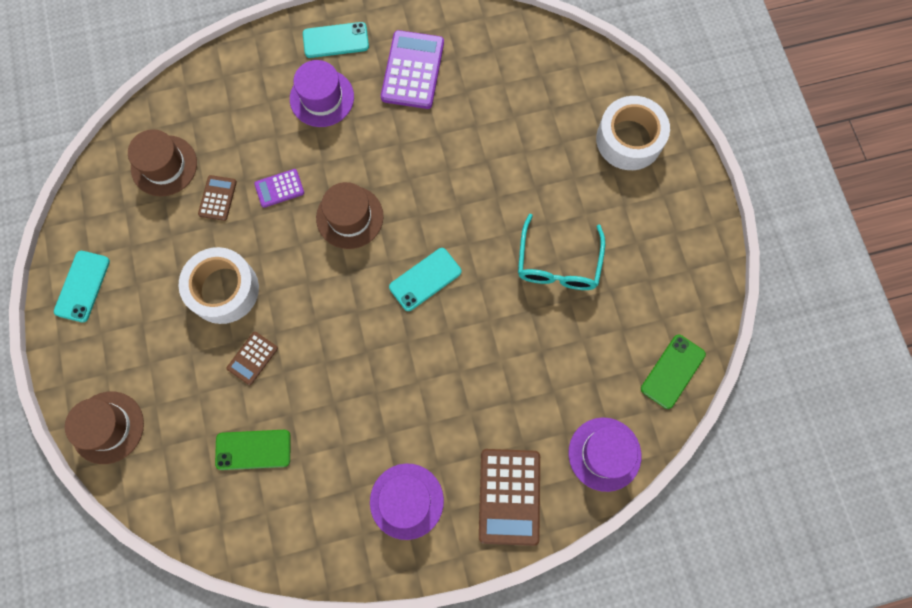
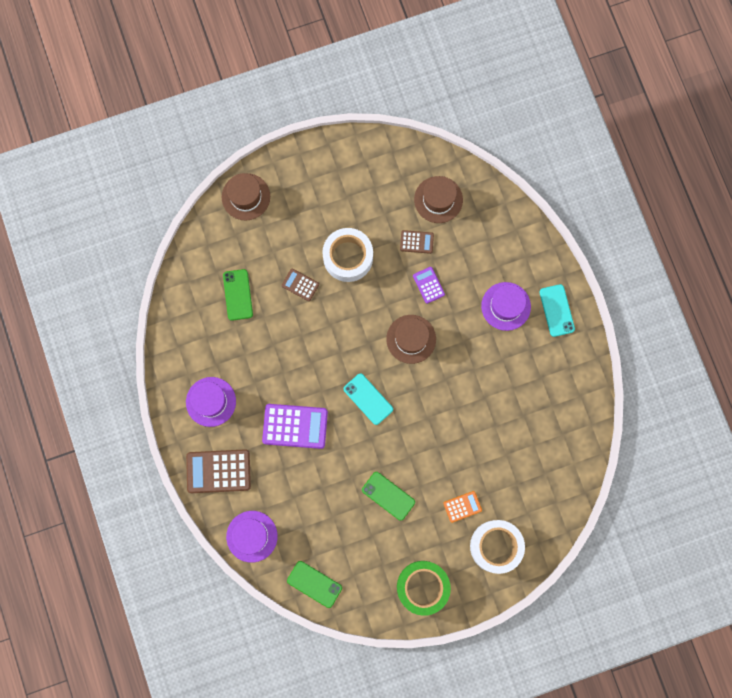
camera: 85 degrees right, 5 degrees up
turquoise phone [54,251,110,322] -> none
purple calculator [381,30,444,109] -> purple calculator moved to [262,404,328,449]
turquoise glasses [518,214,605,290] -> green phone [362,472,415,521]
none -> green tape [397,561,451,616]
none -> orange calculator [443,491,482,523]

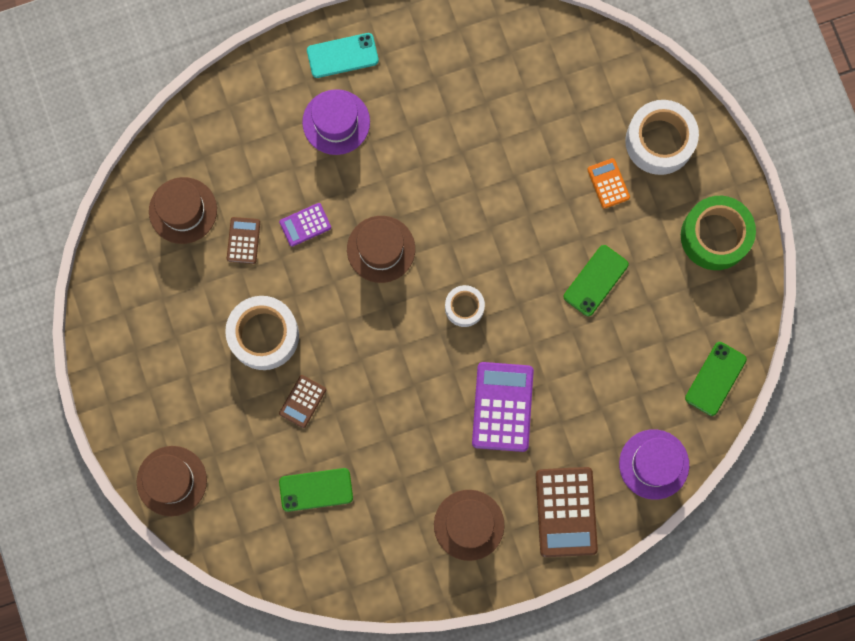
camera: 90 degrees left, 0 degrees up
purple hat [186,377,236,427] -> brown hat [434,490,504,561]
turquoise phone [344,373,393,425] -> white tape [445,285,485,327]

